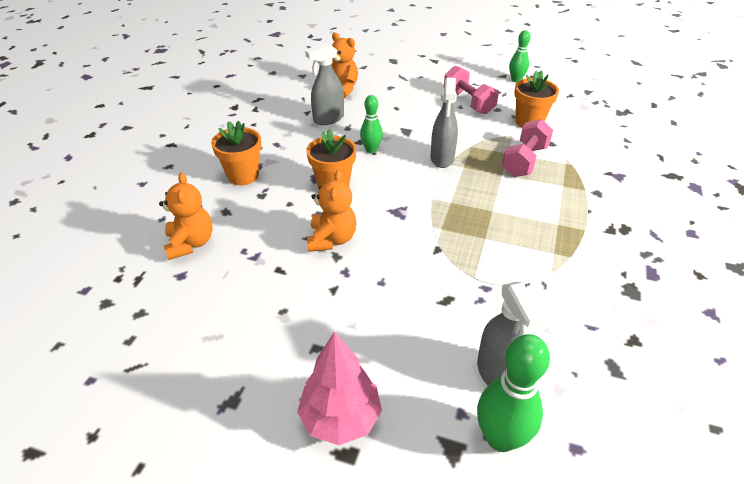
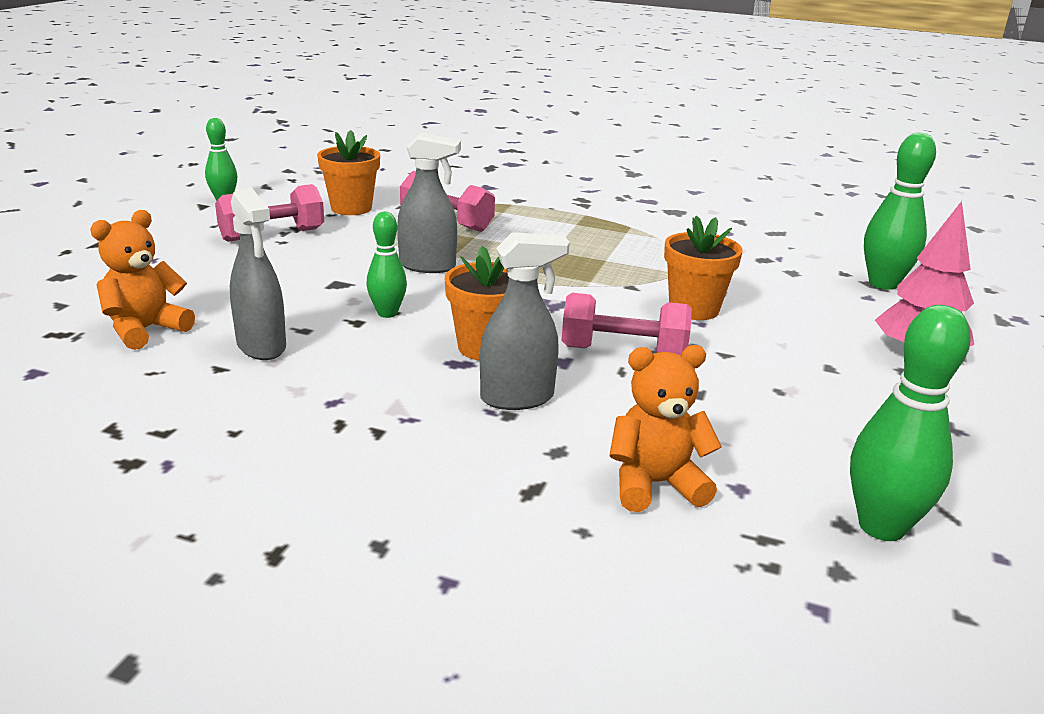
camera: 90 degrees left, 15 degrees down
orange flower pot [211,121,261,185] -> orange flower pot moved to [664,216,743,320]
orange teddy bear [307,170,356,252] -> pink dumbbell [561,293,692,355]
grey spray bottle [477,282,543,386] -> grey spray bottle moved to [480,232,570,410]
none -> green bowling pin [850,305,971,541]

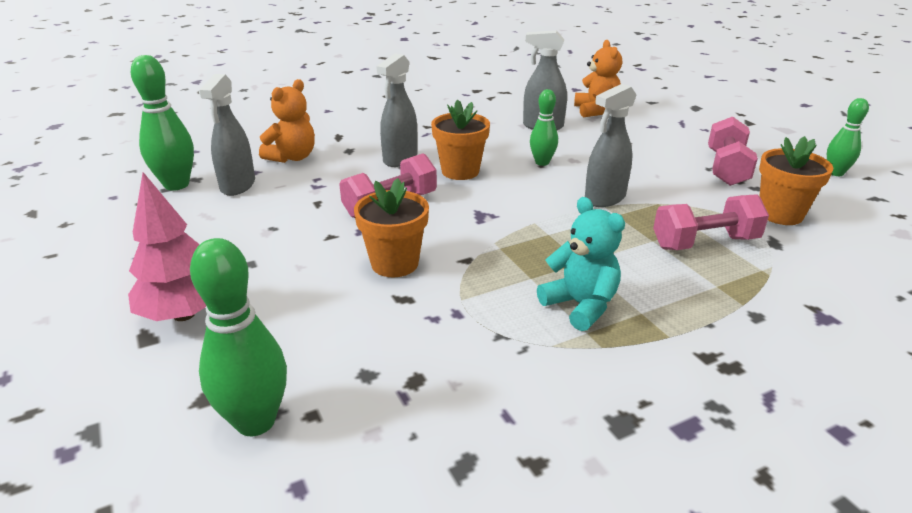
camera: 135 degrees right, 5 degrees up
none -> grey spray bottle [199,74,255,196]
none -> turquoise teddy bear [537,197,625,331]

